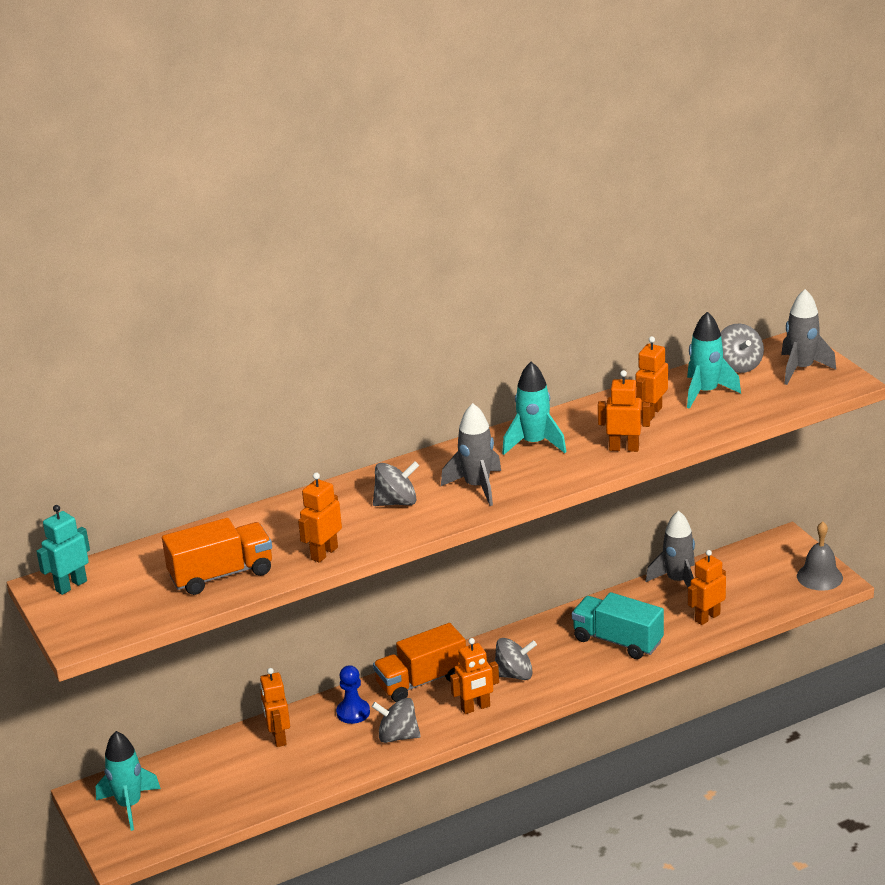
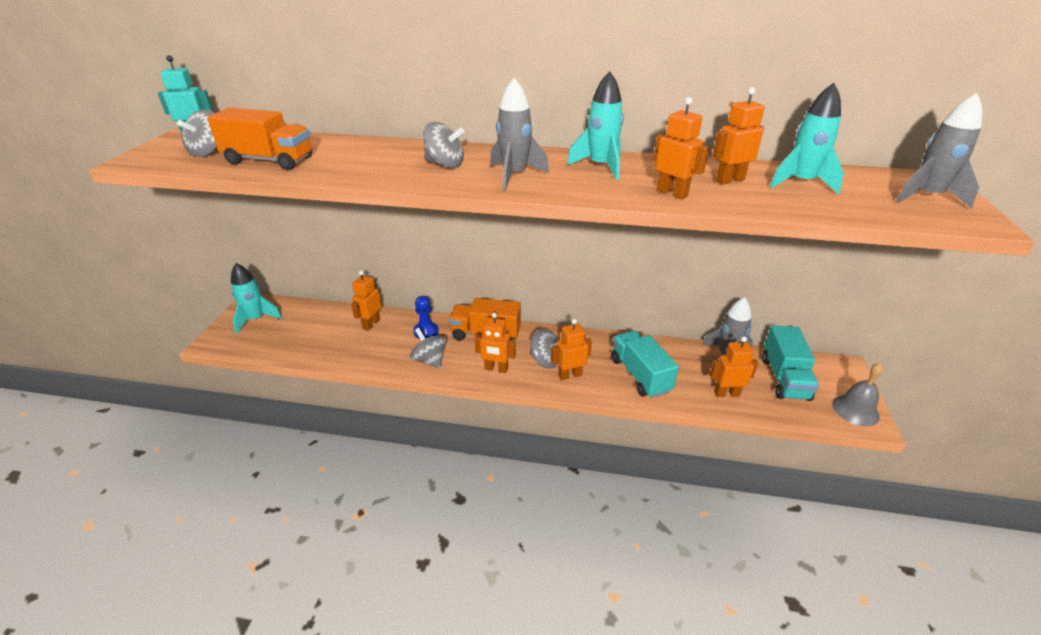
camera: 35 degrees right, 5 degrees up
orange robot [298,473,342,563] -> orange robot moved to [551,319,592,380]
grey spinning top [720,323,764,373] -> grey spinning top moved to [177,110,217,157]
none -> turquoise truck [762,326,819,401]

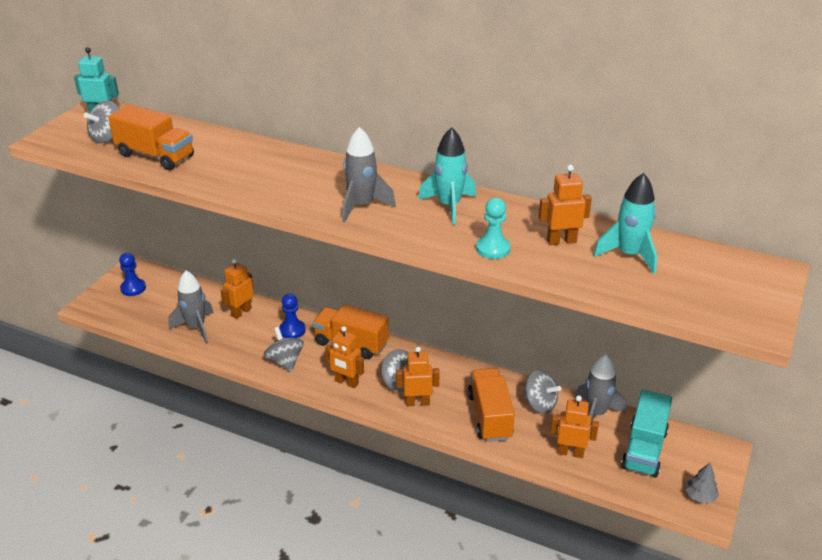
camera: 15 degrees right, 0 degrees up
turquoise rocket [231,263,282,334] -> blue pawn [119,253,146,296]
grey spinning top [423,122,464,168] -> grey spinning top moved to [523,370,561,414]
turquoise truck [611,331,679,398] -> orange truck [468,368,515,442]
orange robot [654,97,709,200] -> turquoise pawn [476,198,511,259]
grey bell [832,363,883,426] -> grey tree [685,463,719,503]
grey rocket [896,93,982,209] -> grey rocket moved to [168,271,214,343]

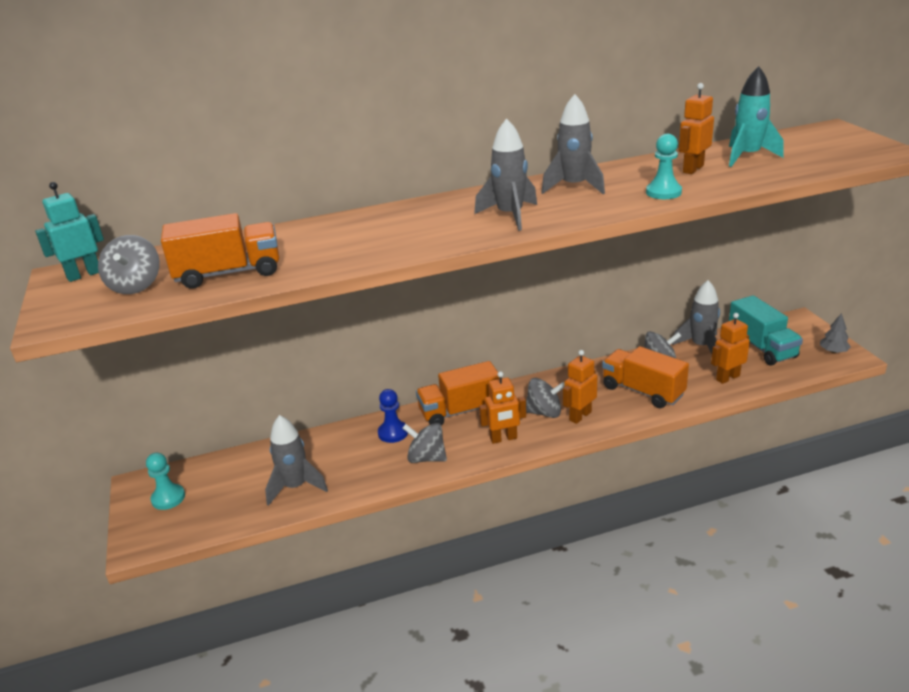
camera: 40 degrees left, 5 degrees down
blue pawn [119,253,146,296] -> turquoise pawn [146,453,185,510]
orange robot [221,259,254,319] -> none
turquoise rocket [418,127,476,225] -> grey rocket [541,94,605,194]

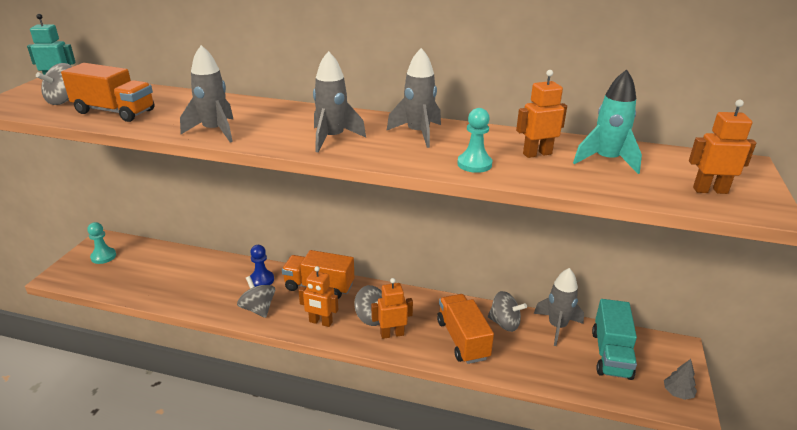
camera: 30 degrees right, 0 degrees up
grey rocket [265,415,328,506] -> grey rocket moved to [180,45,234,143]
orange robot [711,313,750,384] -> orange robot moved to [689,100,756,194]

